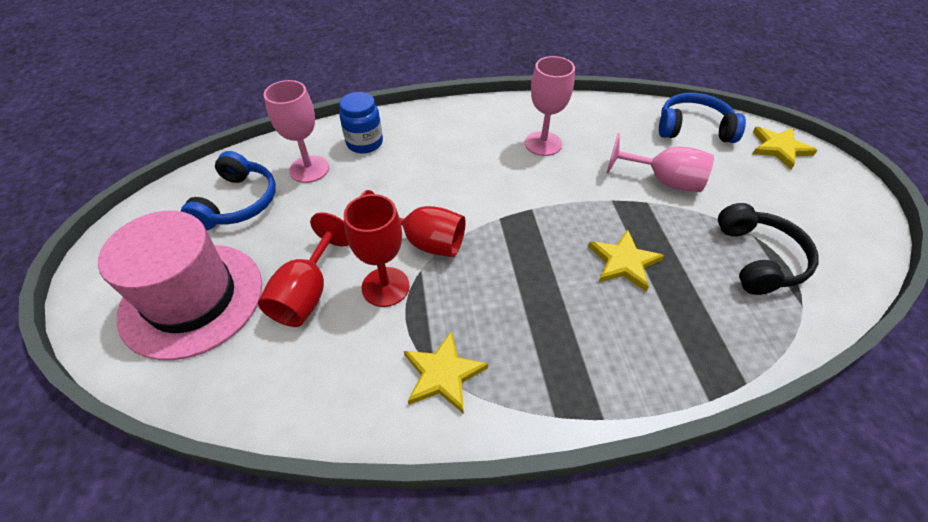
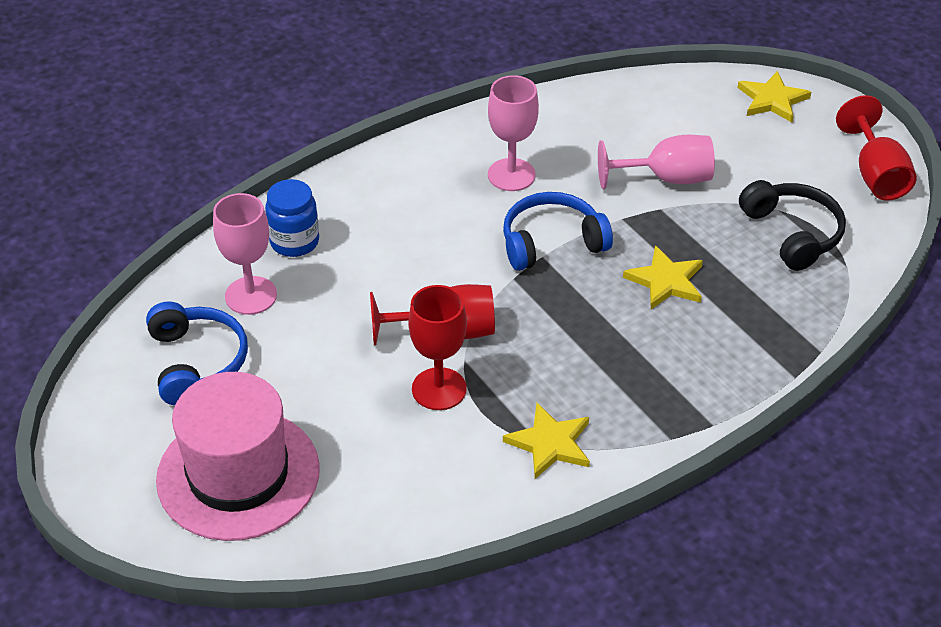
camera: 25 degrees left, 5 degrees down
red goblet [258,212,349,327] -> red goblet moved to [836,95,917,201]
blue headphones [659,93,746,143] -> blue headphones moved to [503,192,613,271]

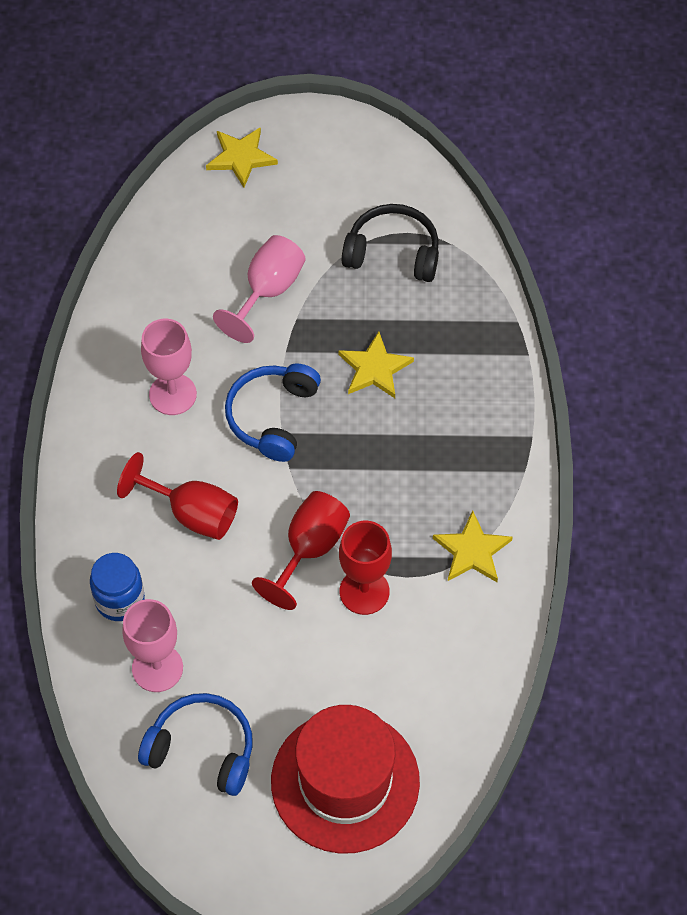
camera: 55 degrees left, 15 degrees up
pink hat [156,372,320,541] -> red hat [271,705,420,854]
red goblet [836,95,917,201] -> red goblet moved to [117,452,238,540]

